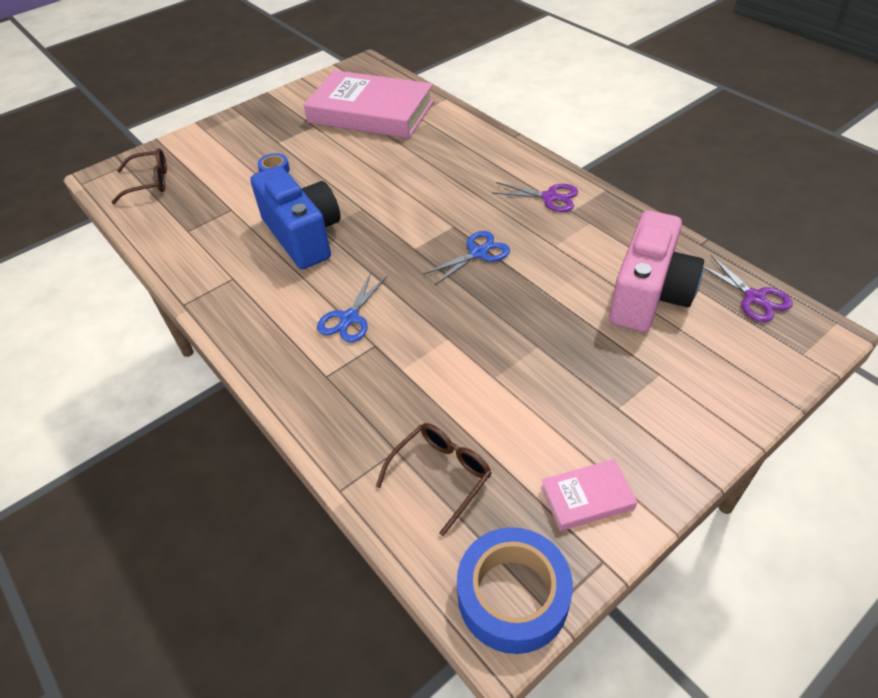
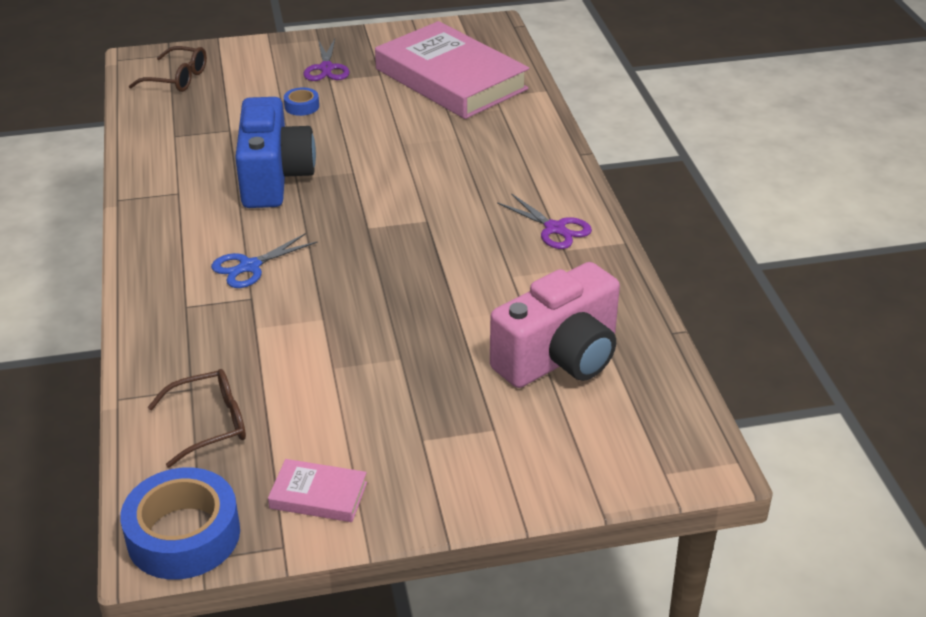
camera: 25 degrees right, 10 degrees down
blue scissors [423,231,510,285] -> none
purple scissors [703,255,793,322] -> purple scissors moved to [304,39,349,81]

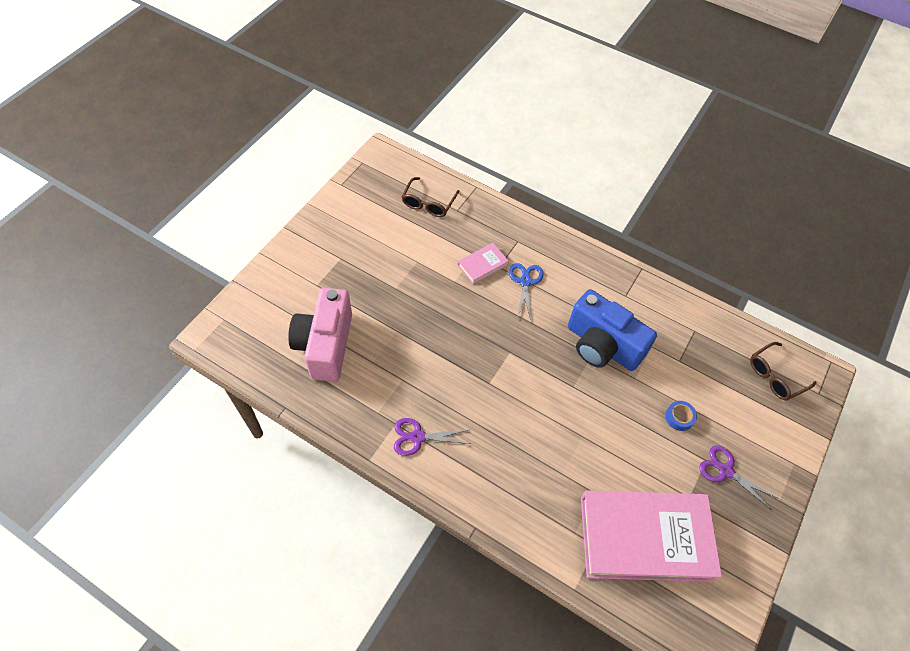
camera: 130 degrees right, 20 degrees up
blue tape [120,467,240,579] -> none
pink book [268,459,367,522] -> pink book moved to [458,243,509,285]

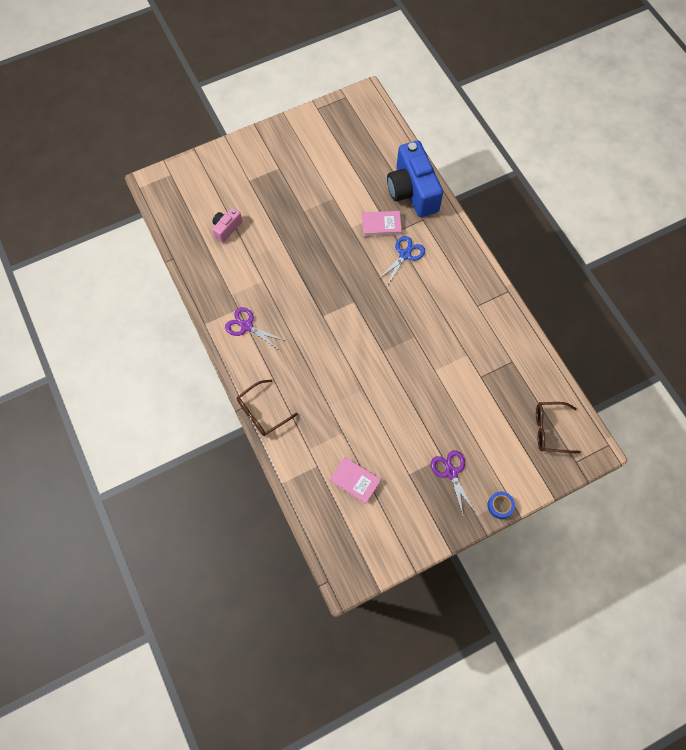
camera: 35 degrees right, 10 degrees up
pink camera [288,288,352,382] -> pink camera [212,207,242,243], size x0.48
brown glasses [402,177,459,217] -> brown glasses moved to [237,379,298,436]
blue camera [568,289,657,371] -> blue camera moved to [387,141,443,217]
pink book [581,490,722,582] -> pink book [330,457,381,504], size x0.42
blue tape [665,401,697,431] -> blue tape moved to [487,492,515,519]

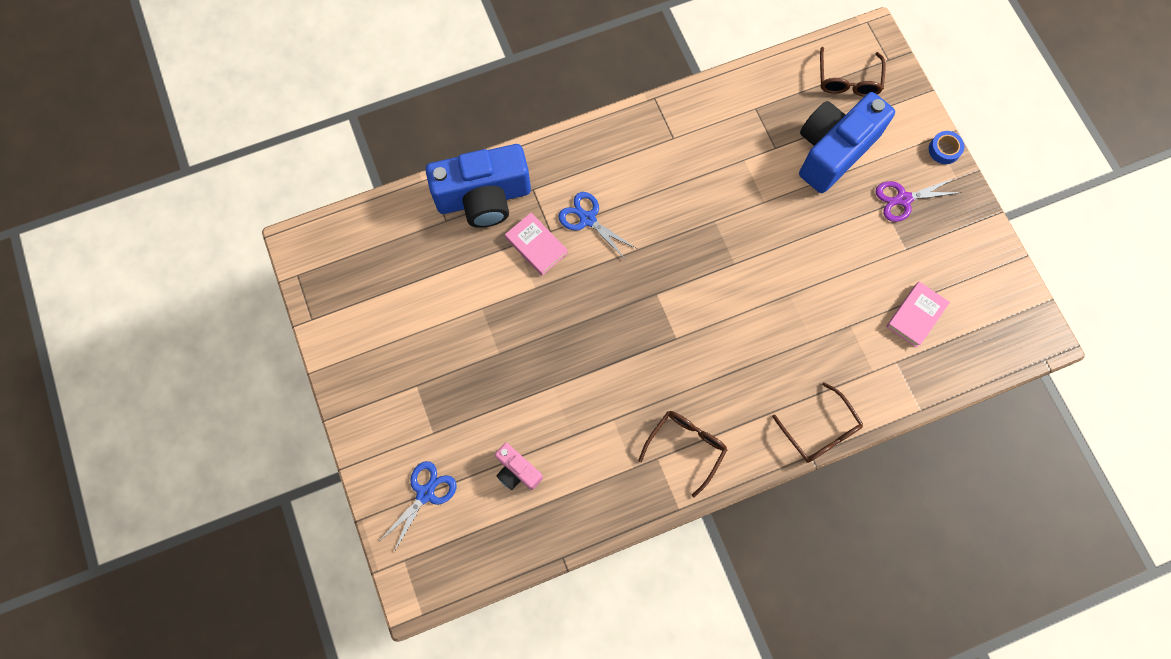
camera: 85 degrees left, 5 degrees up
purple scissors [225,307,286,349] -> brown glasses [638,411,727,498]
pink book [362,211,402,237] -> pink book turned 45 degrees counterclockwise [505,213,568,276]
none -> blue scissors [381,461,457,552]
none -> blue camera [799,92,895,193]

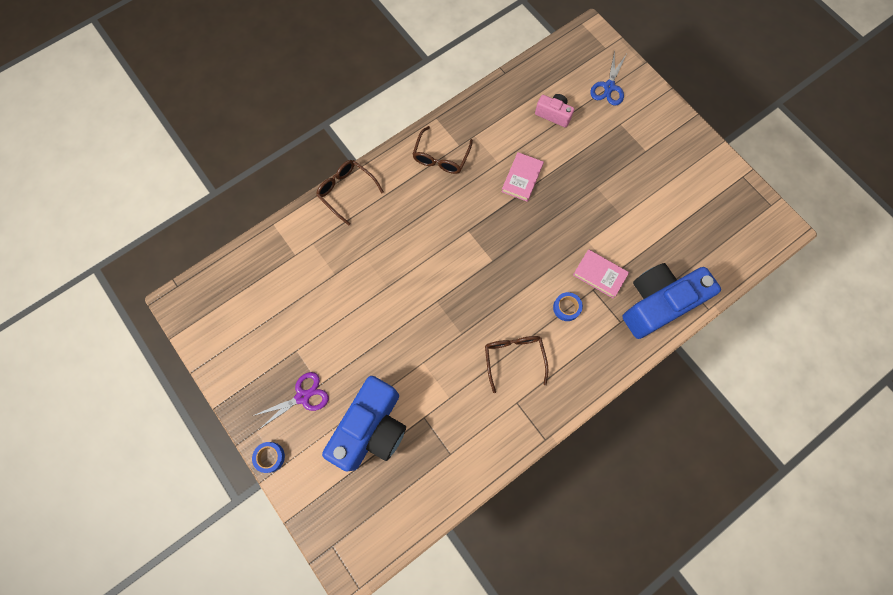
camera: 165 degrees right, 0 degrees up
blue scissors [558,192,637,260] -> blue tape [553,292,583,321]
brown glasses [820,47,886,97] -> brown glasses moved to [485,336,548,393]
pink book [886,282,950,348] -> pink book moved to [501,152,544,202]

